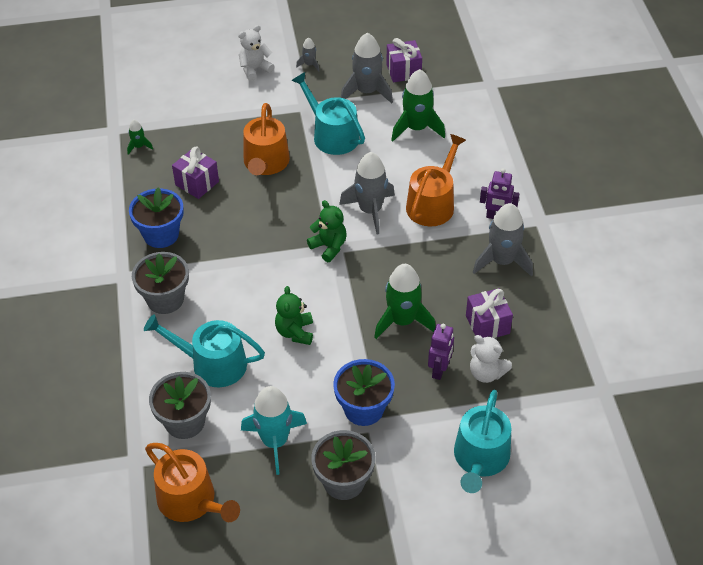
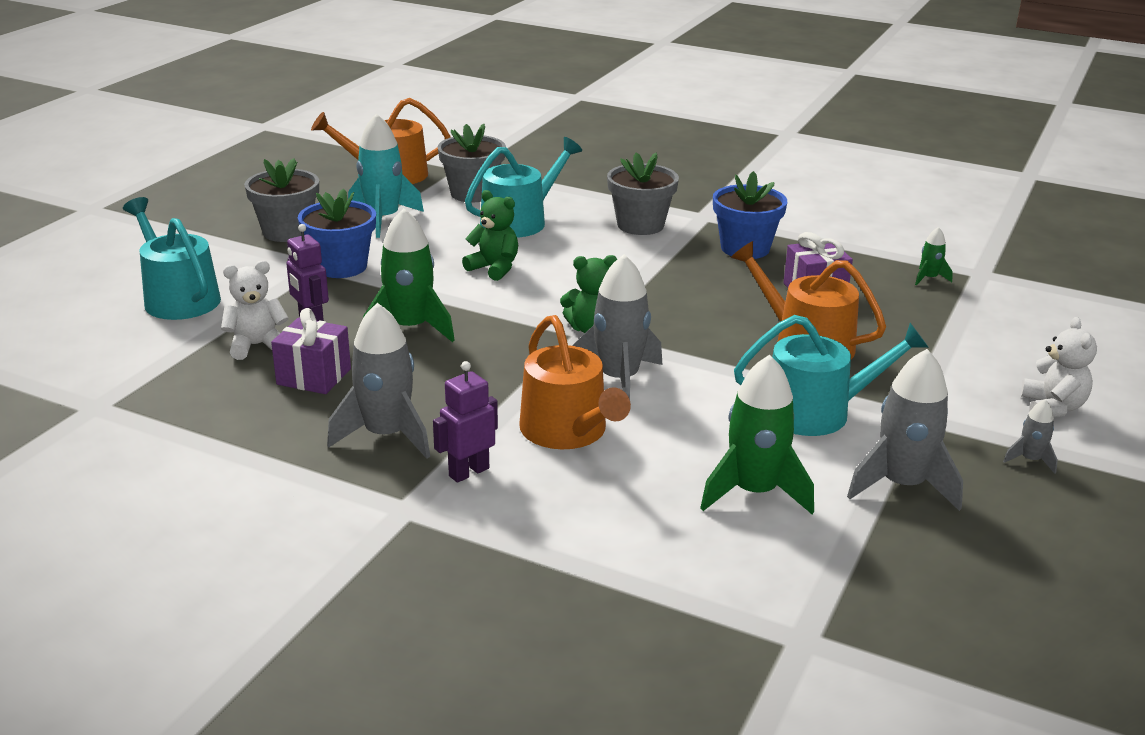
camera: 125 degrees right, 20 degrees down
purple gift [386,38,422,82] -> none

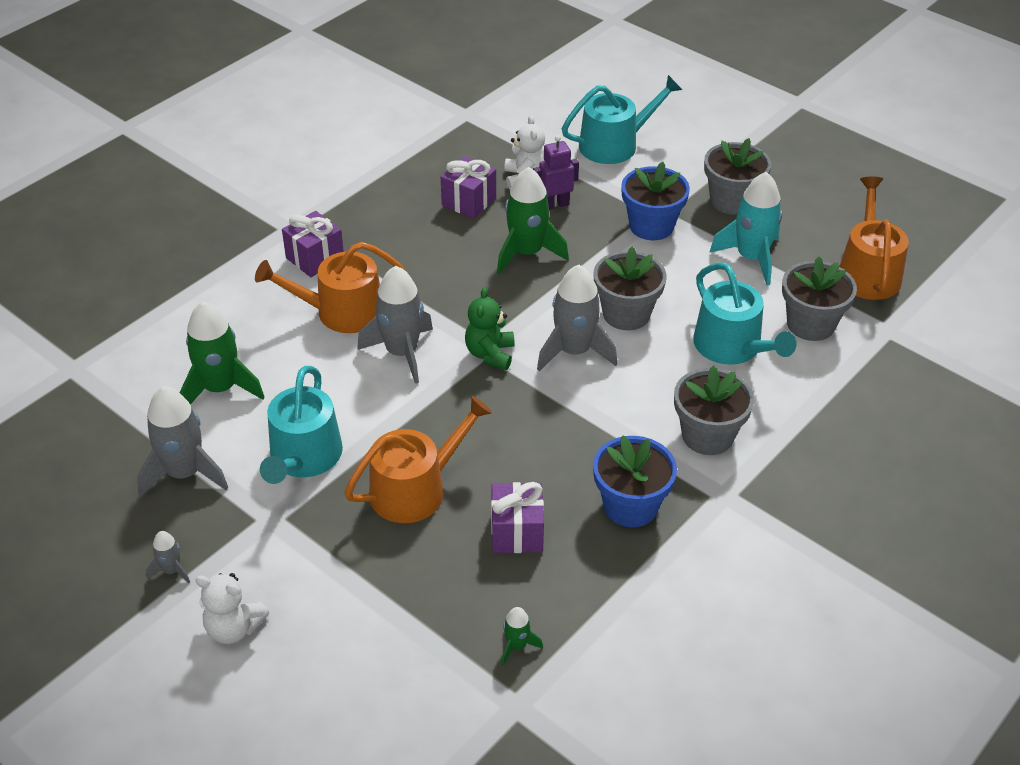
camera: 105 degrees right, 15 degrees up
grey rocket [327,303,430,459] -> grey rocket moved to [537,265,617,371]
purple robot [433,361,498,483] -> purple gift [282,211,344,277]
green teddy bear [462,190,518,281] -> grey flower pot [593,246,666,330]

